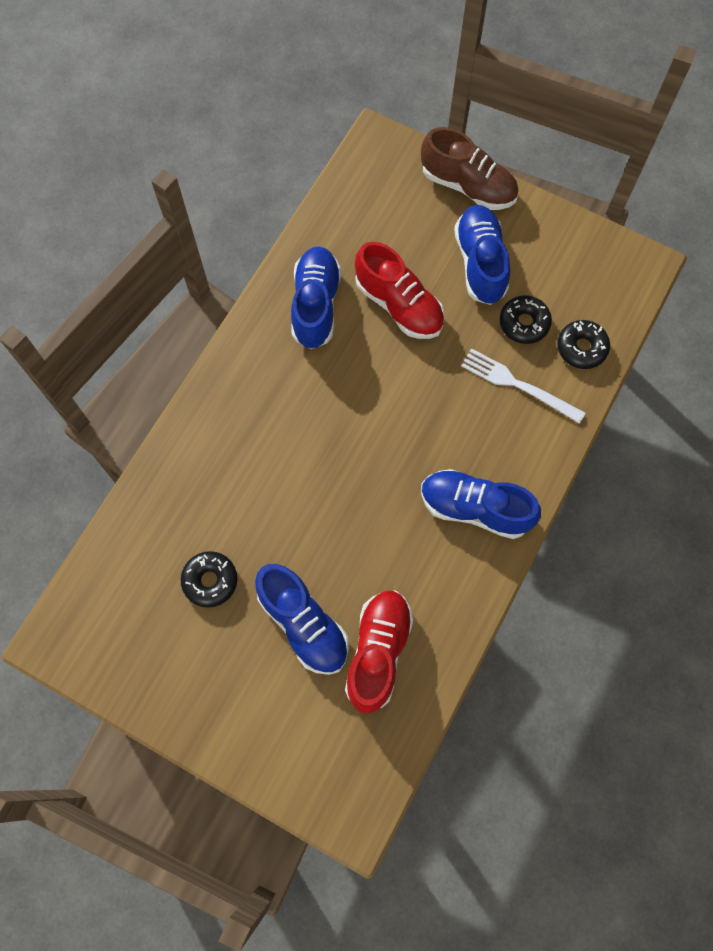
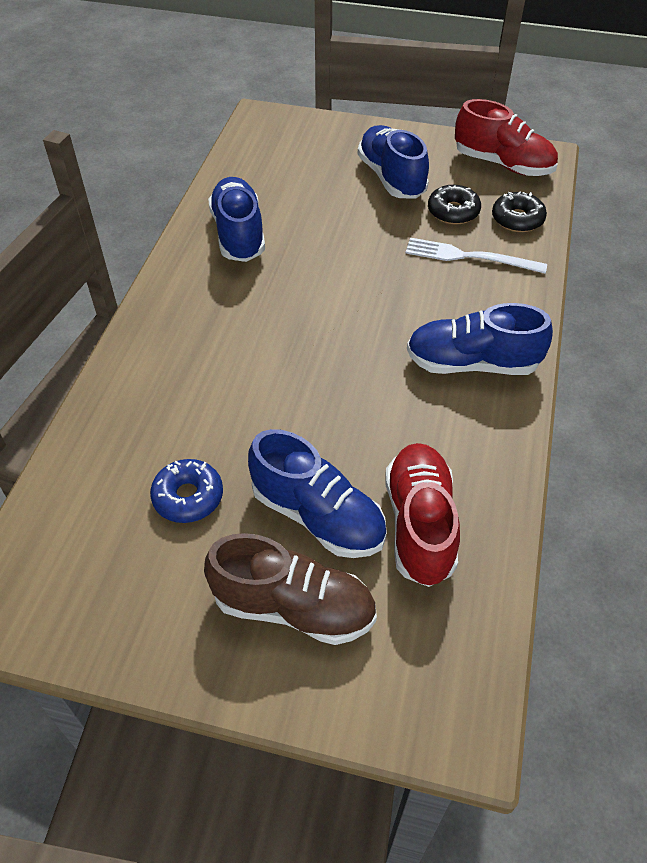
camera: 15 degrees left, 20 degrees down
black donut [181,551,237,608] -> blue donut [150,459,223,523]
red shoe [355,242,445,339] -> red shoe moved to [455,99,558,176]
brown shoe [421,127,518,210] -> brown shoe moved to [204,533,377,645]

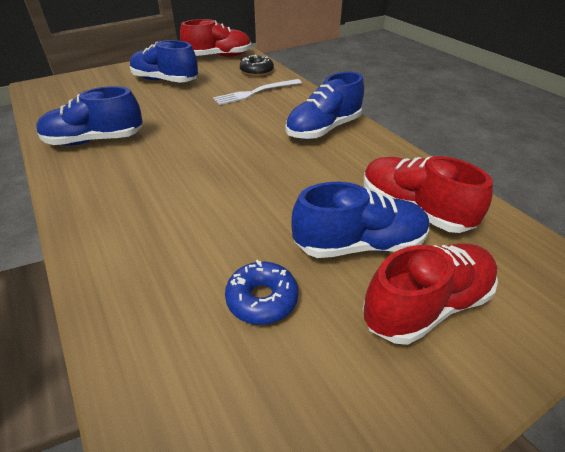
camera: 45 degrees left, 10 degrees down
brown shoe [204,533,377,645] -> red shoe [362,243,498,345]
blue shoe [208,177,265,262] -> blue shoe turned 45 degrees counterclockwise [36,86,142,146]
black donut [428,185,481,225] -> none

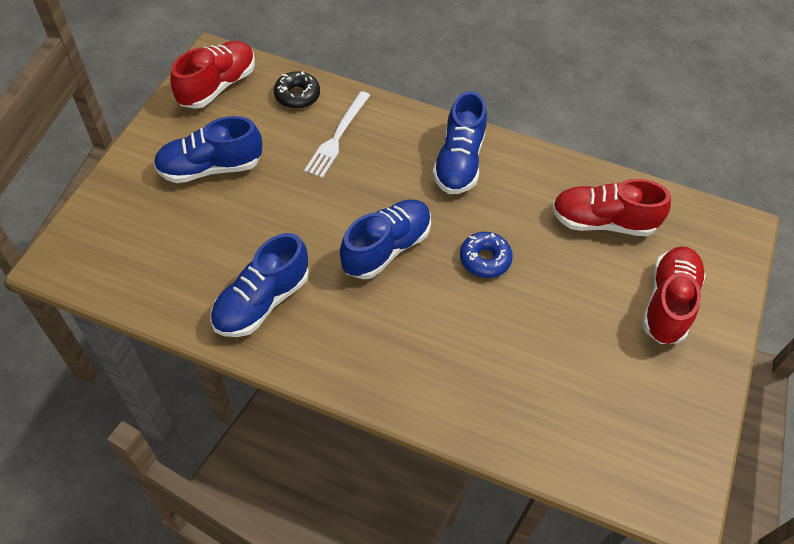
camera: 40 degrees left, 15 degrees up
blue donut [225,260,298,325] -> blue donut moved to [460,232,513,278]
blue shoe [291,182,429,258] -> blue shoe moved to [340,199,431,279]

